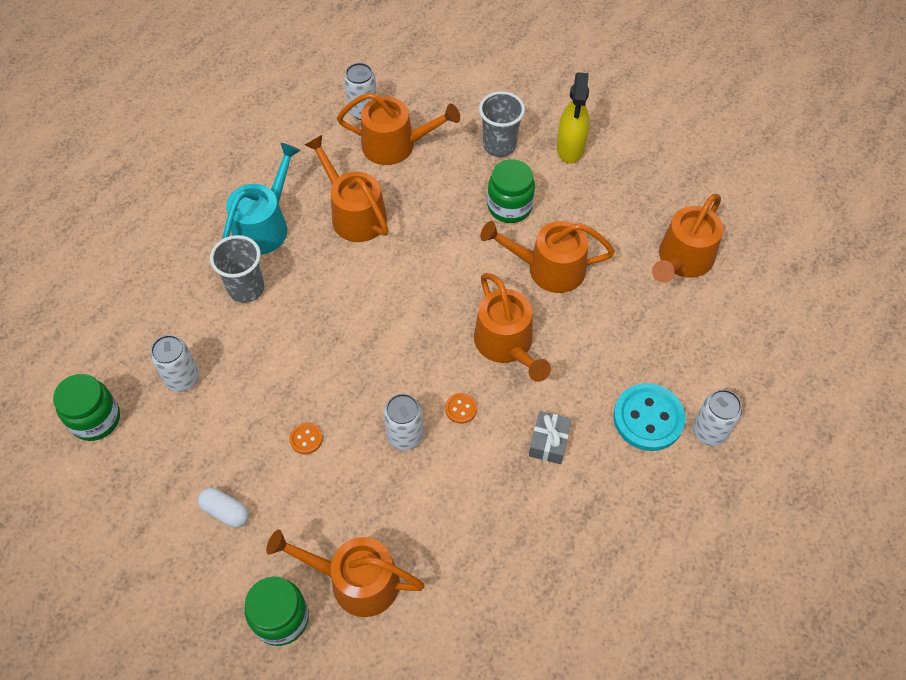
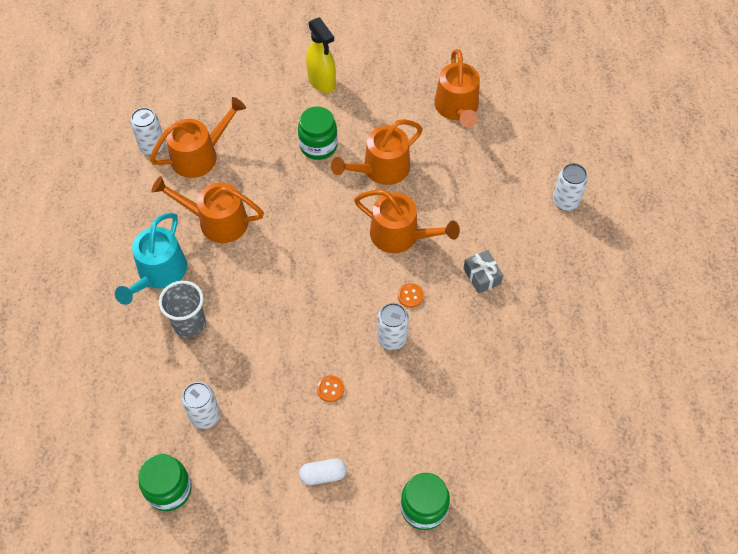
camera: 40 degrees left, 0 degrees up
turquoise watering can [223,143,301,255] -> turquoise watering can turned 150 degrees counterclockwise [115,213,187,305]
orange watering can [266,529,425,617] -> none
grey cup [479,91,525,157] -> none
turquoise button [613,383,686,451] -> none

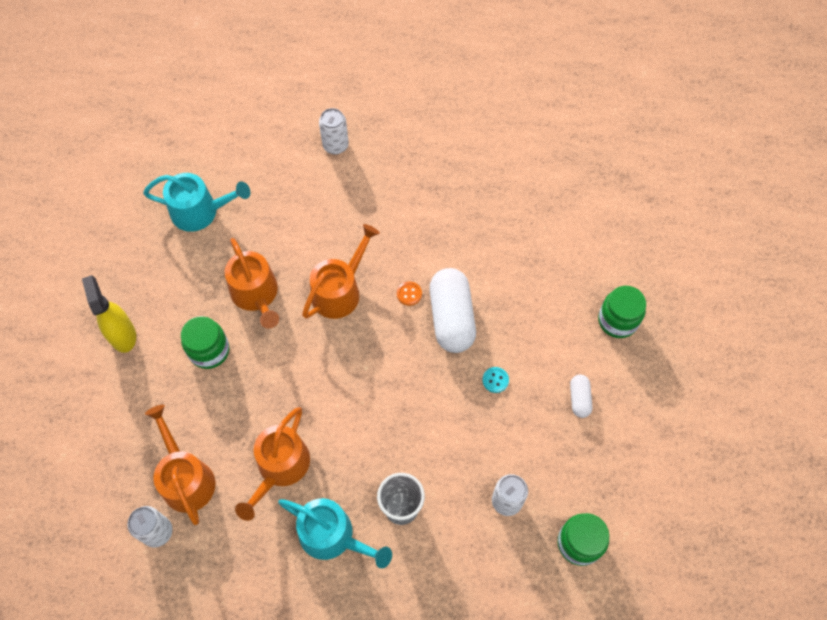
camera: 80 degrees left, 5 degrees up
yellow spray bottle [306,17,336,93] -> yellow spray bottle turned 90 degrees counterclockwise [82,275,136,353]
orange button [317,375,344,402] -> turquoise button [482,367,509,393]
white can [377,303,409,350] -> white capsule [429,268,476,353]
orange watering can [434,49,480,127] -> turquoise watering can [143,173,251,232]
grey gift [463,250,503,294] -> none

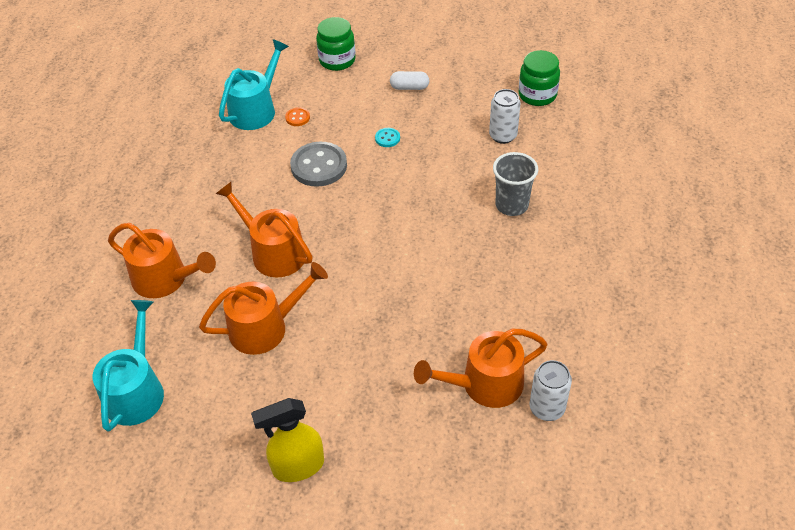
camera: 85 degrees left, 15 degrees down
green jar [181,316,229,369] -> none
orange watering can [235,407,310,521] -> orange watering can moved to [108,223,216,298]
turquoise watering can [278,498,392,568] -> turquoise watering can moved to [219,39,289,130]
white can [319,108,349,155] -> none
orange button [397,281,422,306] -> orange button moved to [285,107,310,126]
white capsule [429,268,476,353] -> grey button [290,142,347,187]

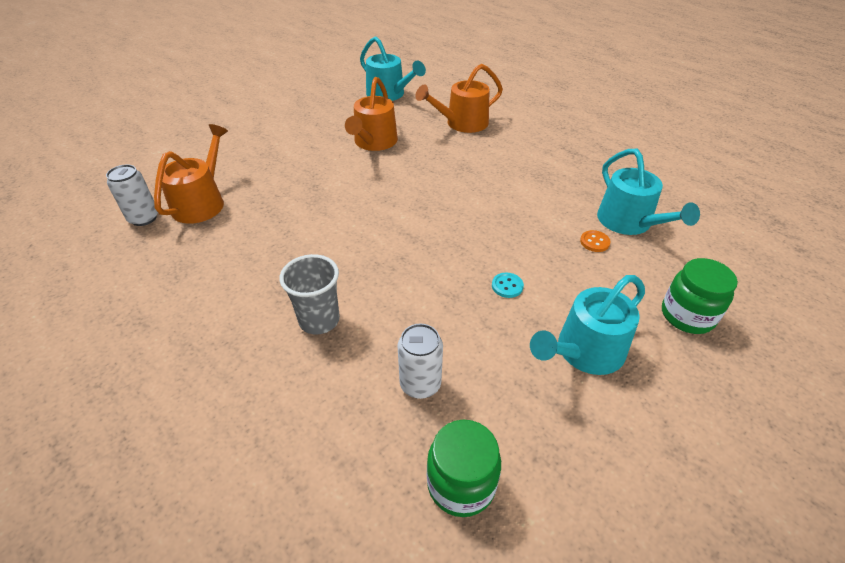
camera: 125 degrees right, 5 degrees down
orange watering can [216,182,313,277] -> none
yellow spray bottle [251,398,324,482] -> none
grey button [290,142,347,187] -> none
white capsule [390,71,429,90] -> turquoise watering can [530,275,645,375]

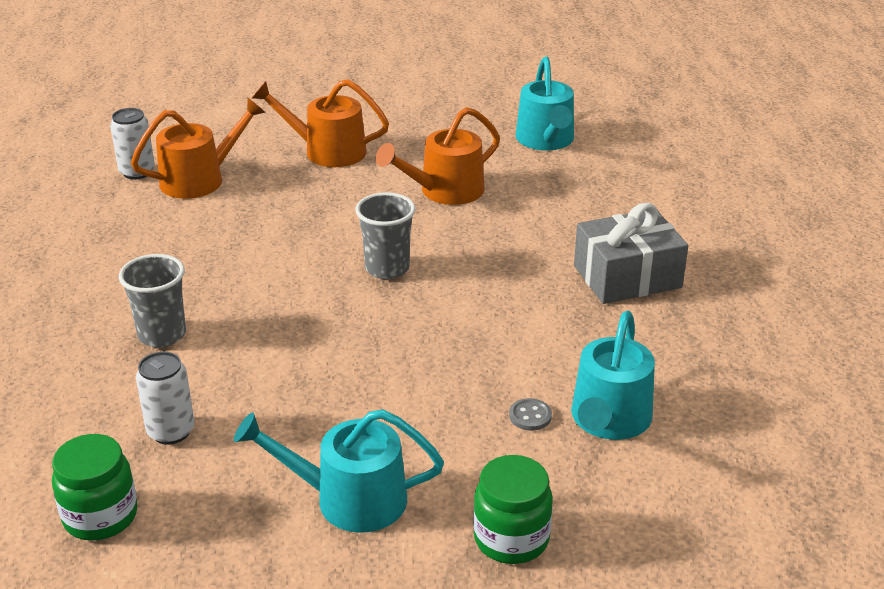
camera: 40 degrees right, 10 degrees down
orange watering can [415,64,503,133] -> orange watering can moved to [252,79,389,167]
turquoise button [492,273,524,298] -> none
orange button [580,230,611,252] -> grey button [509,398,552,431]
none -> grey cup [355,192,416,279]
none -> grey gift [574,203,688,304]

